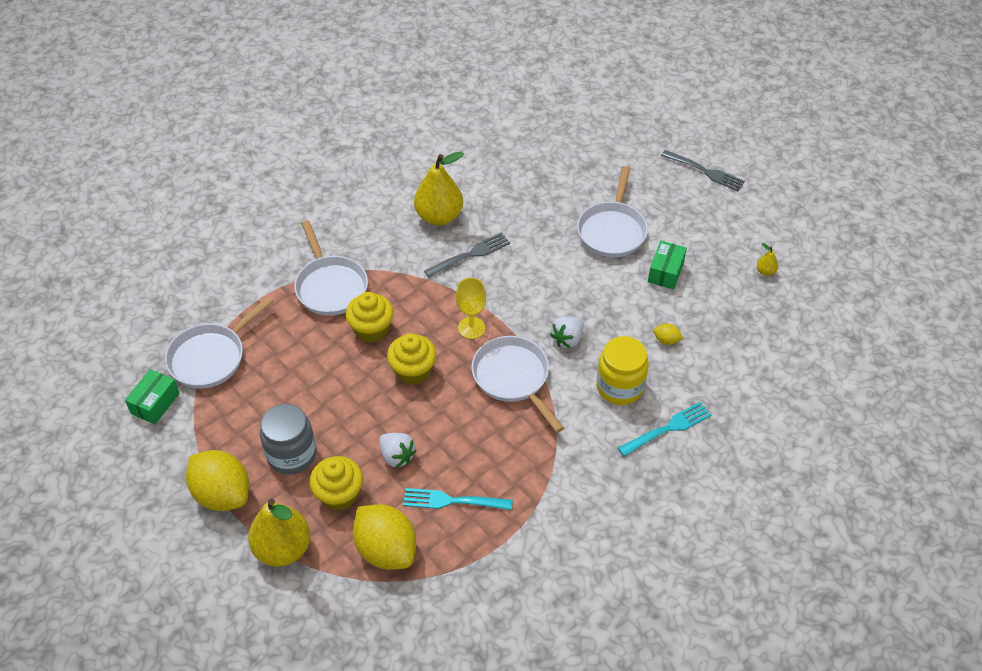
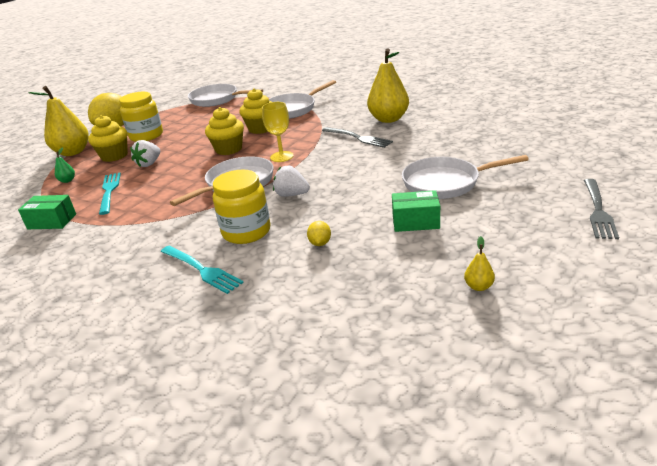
camera: 75 degrees right, 20 degrees down
green box [125,369,180,424] -> green box moved to [18,195,76,229]
grey jar [260,404,316,475] -> yellow jar [119,92,163,142]
yellow lemon [353,504,416,570] -> green pear [55,147,75,183]

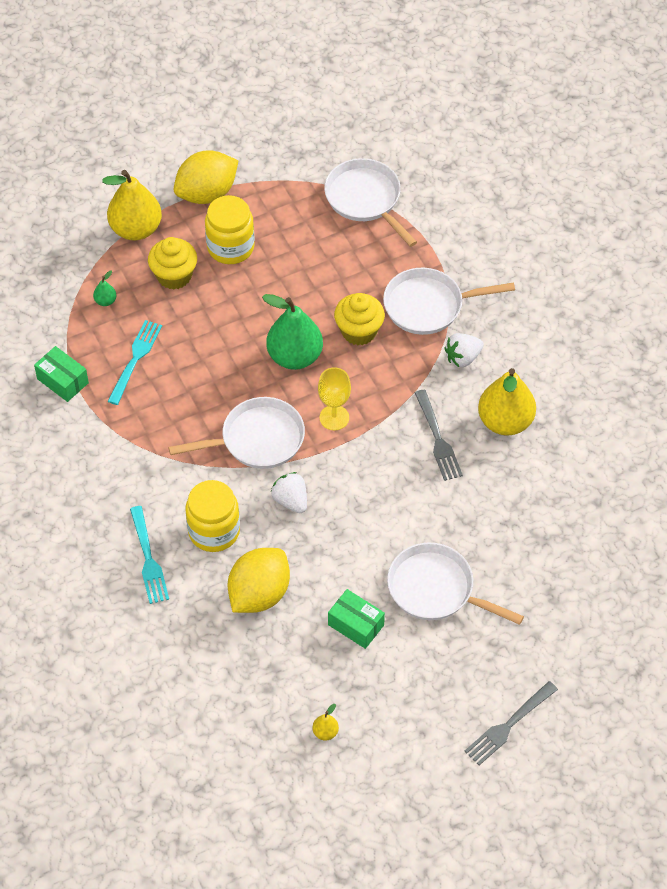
camera: 30 degrees right, 25 degrees up
white strawberry [130,140,160,167] -> white strawberry moved to [444,333,484,367]
yellow cupcake [205,107,244,155] -> green pear [262,294,323,370]
yellow lemon [307,221,331,246] -> yellow lemon [228,548,290,613], size x2.40

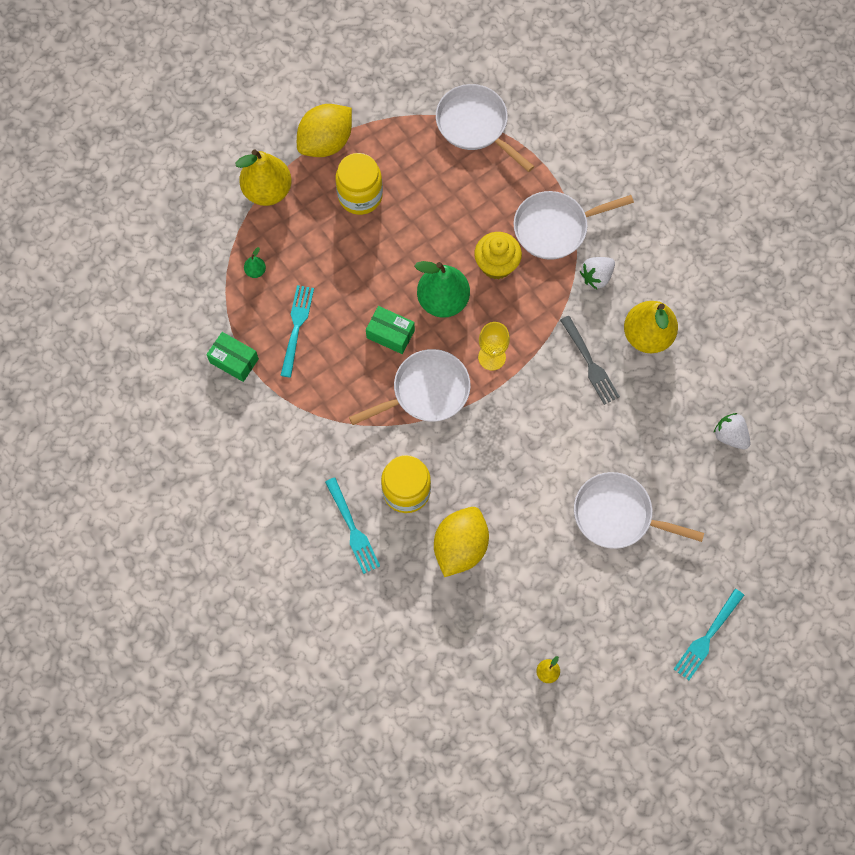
camera: 10 degrees left, 15 degrees up
yellow cupcake [148,237,197,289] -> none
white strawberry [271,472,307,513] -> white strawberry moved to [714,413,750,449]
green box [328,589,385,649] -> green box moved to [366,306,415,354]
grey fork [464,681,558,765] -> turquoise fork [674,589,744,680]

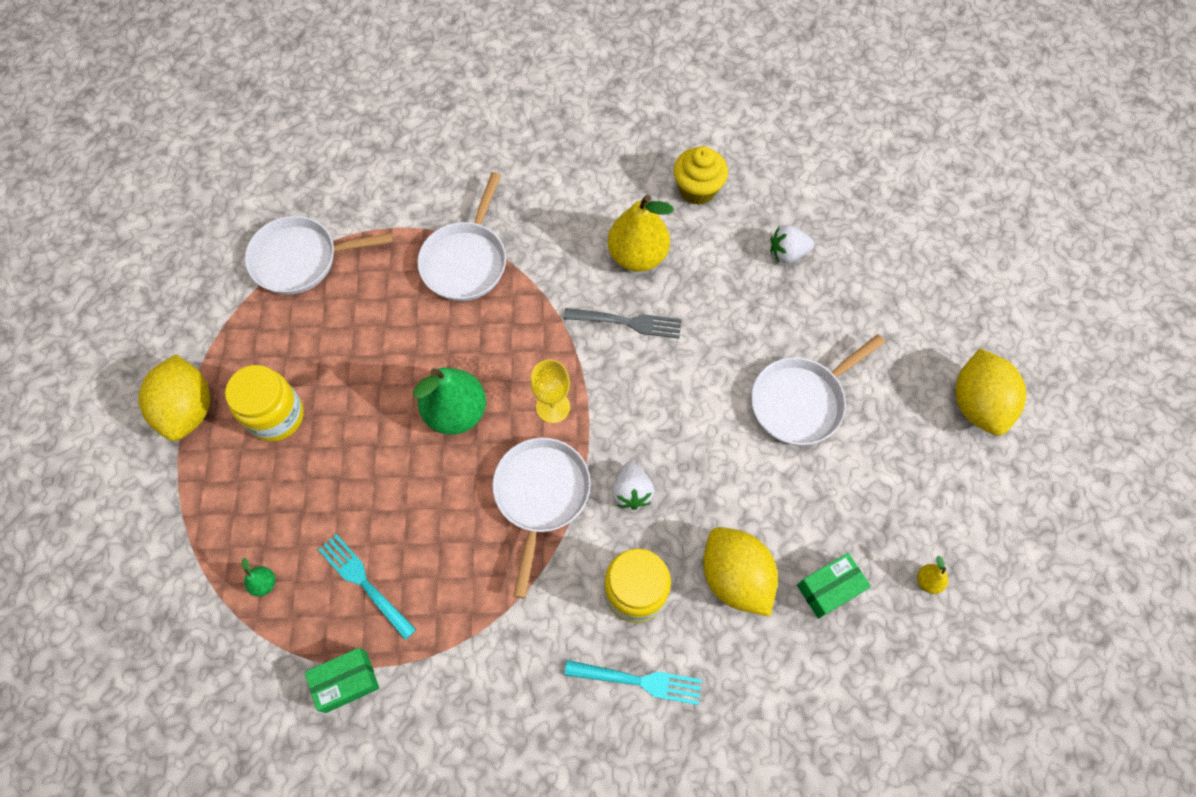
camera: 55 degrees left, 5 degrees down
yellow pear [235,149,291,206] -> none
green box [366,306,415,354] -> green box moved to [797,553,871,619]
yellow cupcake [474,232,522,280] -> yellow cupcake moved to [674,146,728,205]
white strawberry [580,257,615,289] -> white strawberry moved to [612,461,655,510]
turquoise fork [674,589,744,680] -> yellow lemon [955,349,1026,436]

